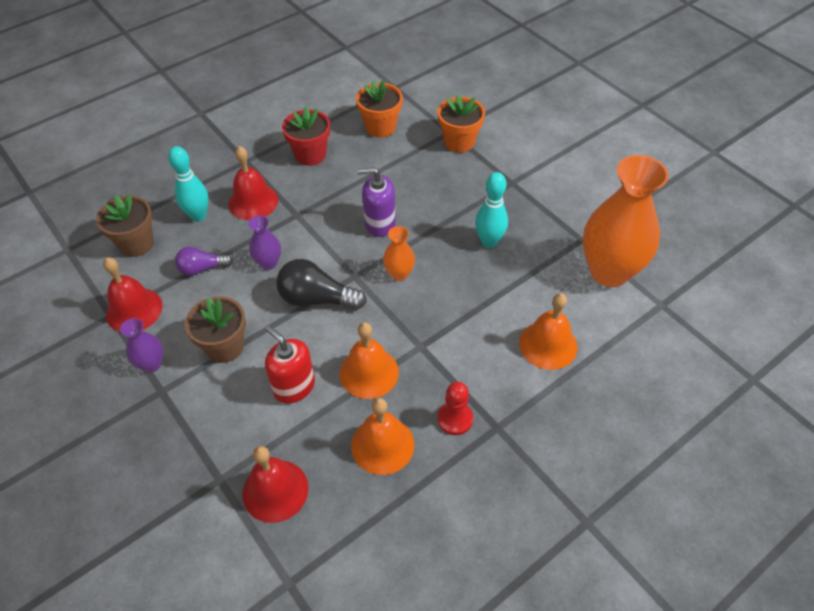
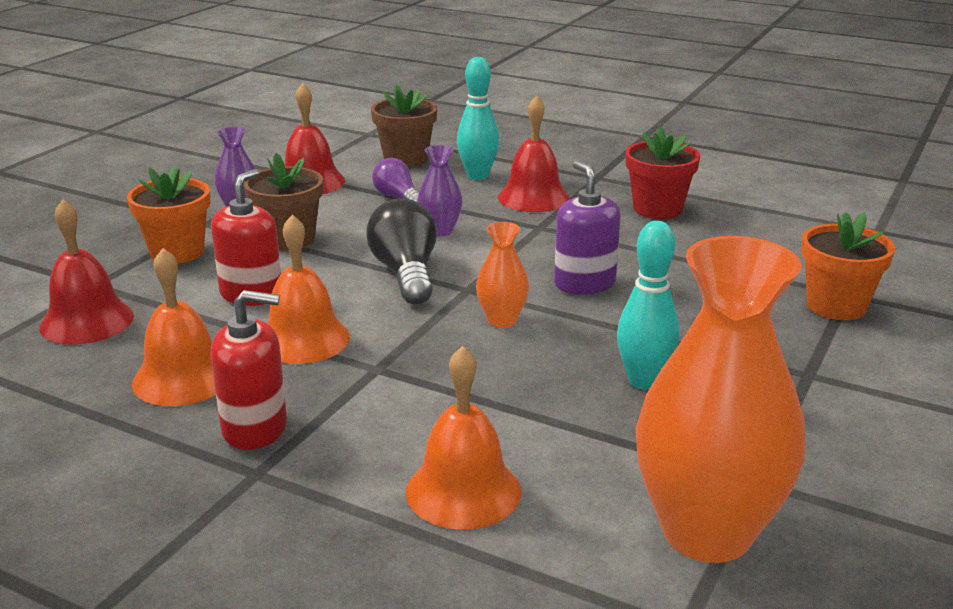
camera: 65 degrees right, 25 degrees down
orange flower pot [356,81,403,138] -> orange flower pot moved to [127,167,210,264]
red pawn [437,382,473,435] -> red soap dispenser [210,290,287,450]

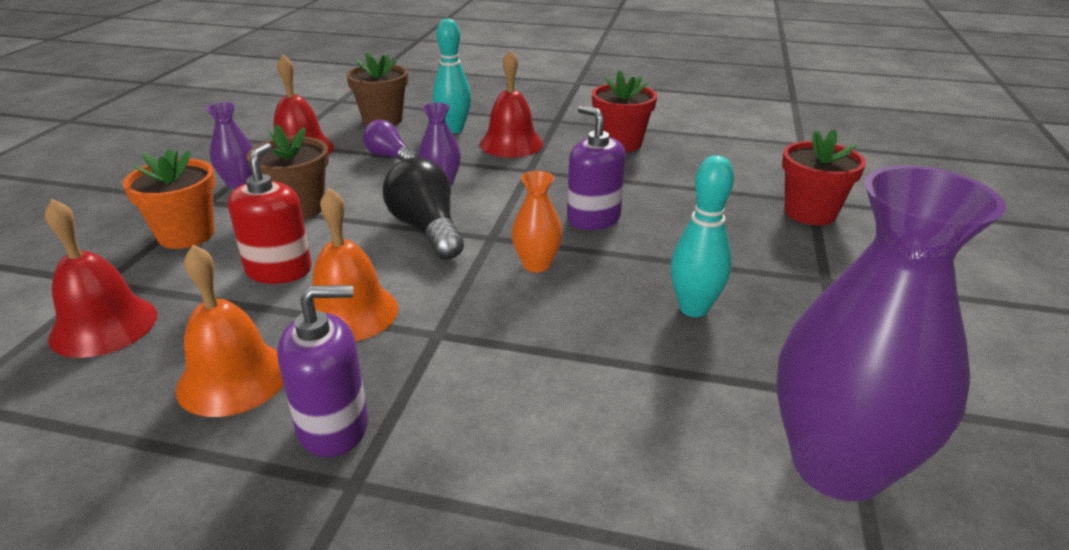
camera: 15 degrees left, 5 degrees up
red soap dispenser [210,290,287,450] -> purple soap dispenser [277,285,368,457]
orange bell [406,346,521,530] -> none
orange vase [636,236,806,563] -> purple vase [777,165,1006,501]
orange flower pot [801,212,895,320] -> red flower pot [782,129,866,225]

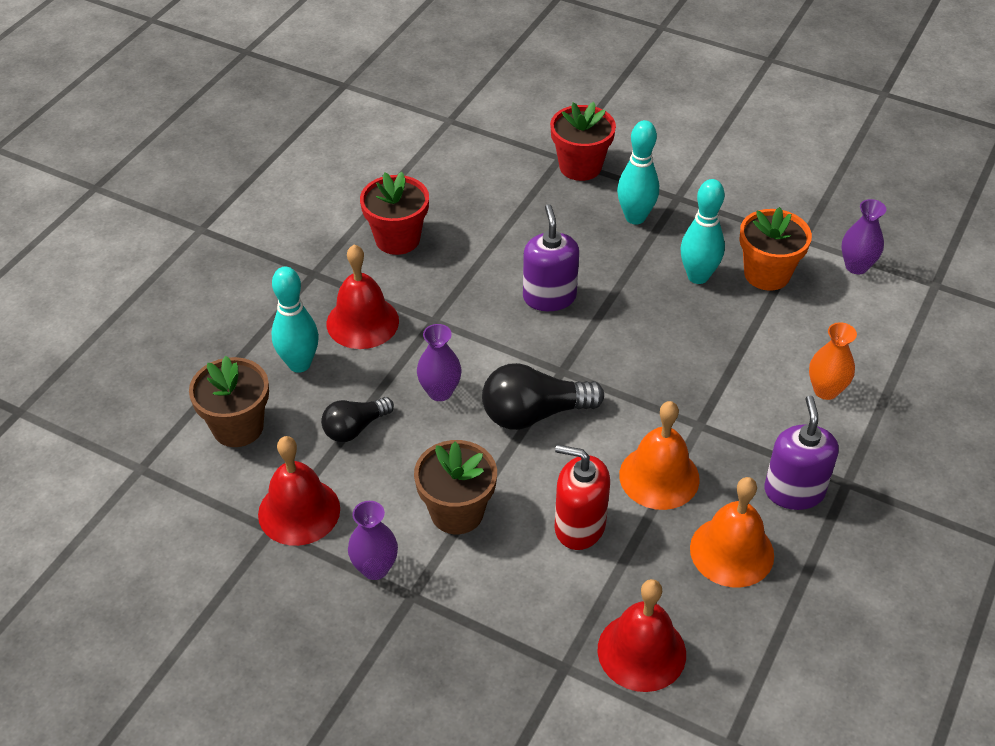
camera: 75 degrees left, 15 degrees up
orange flower pot [123,148,216,249] -> orange flower pot moved to [739,207,812,291]
purple light bulb [363,120,418,160] -> black light bulb [321,397,394,442]
orange vase [512,171,563,272] -> orange vase moved to [809,322,857,400]
purple soap dispenser [567,105,626,230] -> purple soap dispenser turned 105 degrees clockwise [523,204,579,311]
purple vase [777,165,1006,501] -> purple vase [841,199,886,274], size x0.45
none -> turquoise bowling pin [617,120,659,224]

